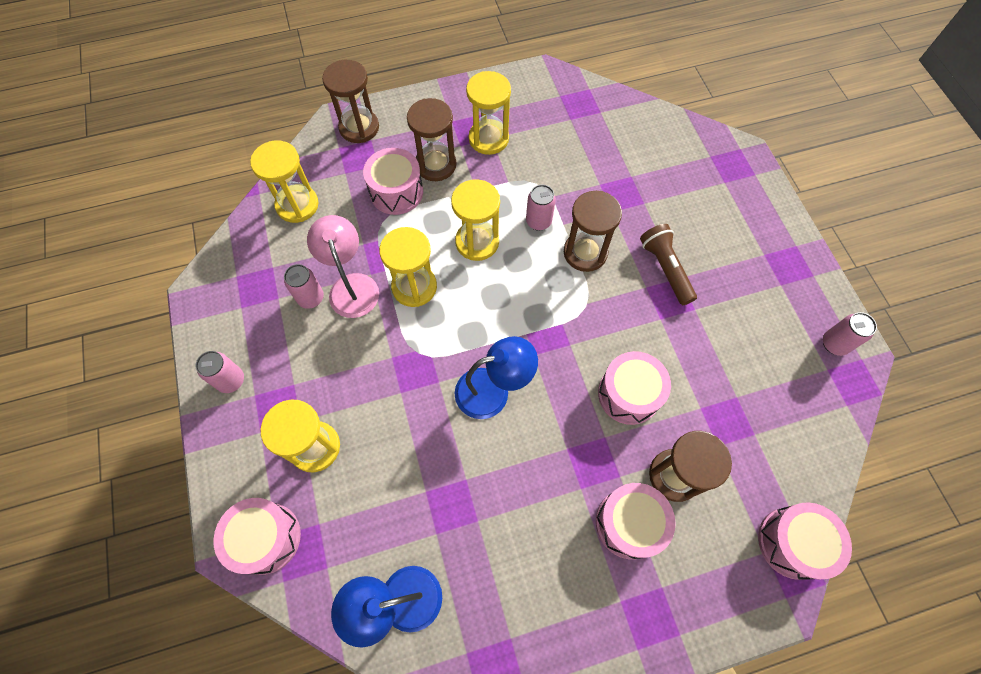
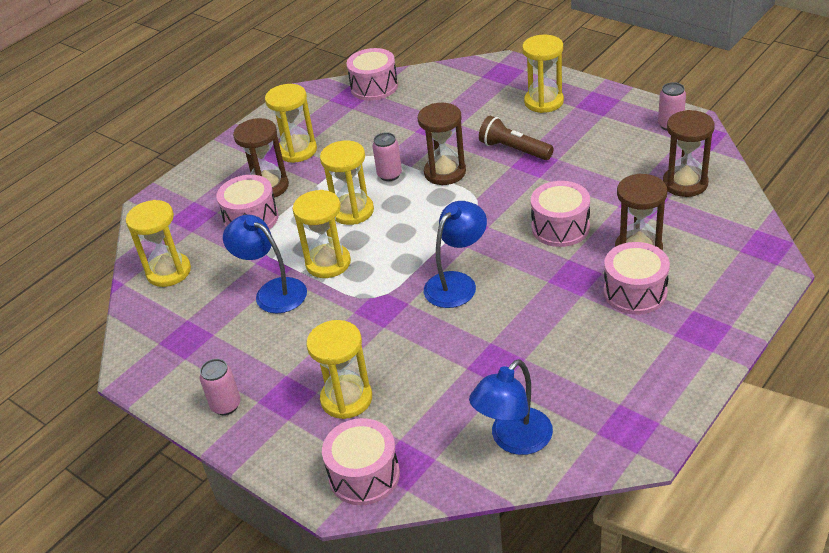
camera: 30 degrees left, 25 degrees down
pink can [284,264,324,309] -> none
pink lamp [307,215,379,318] -> blue lamp [223,215,307,314]
brown hourglass [322,60,379,143] -> brown hourglass moved to [663,110,715,197]
pink drum [758,502,852,580] -> pink drum moved to [347,48,398,101]
none -> yellow hourglass [522,35,564,113]

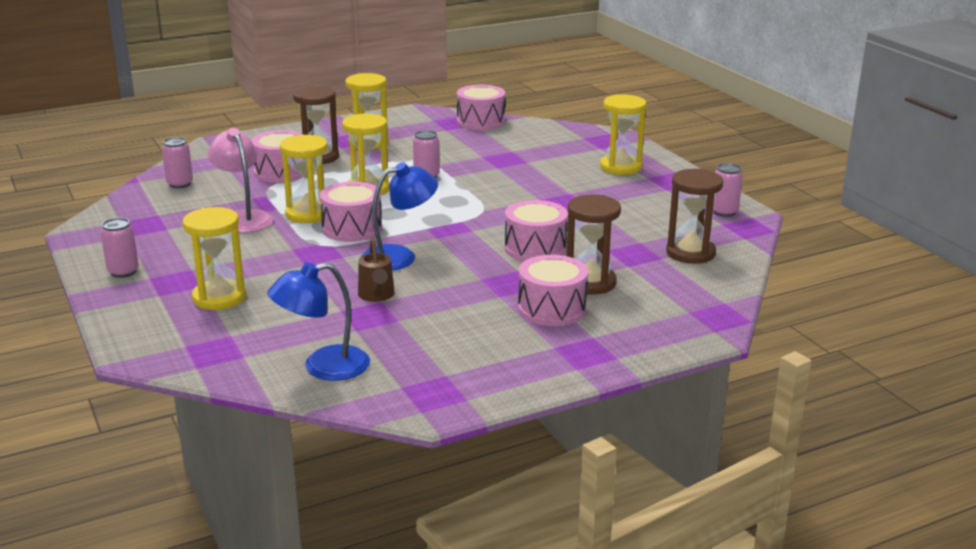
camera: 20 degrees right, 15 degrees down
yellow hourglass [126,200,191,287] -> pink can [162,137,193,188]
blue lamp [223,215,307,314] -> pink lamp [208,128,273,233]
pink drum [322,418,400,505] -> pink drum moved to [320,182,382,242]
brown hourglass [418,103,466,185] -> none
brown flashlight [479,116,554,160] -> none
none -> brown watering can [358,237,394,302]

